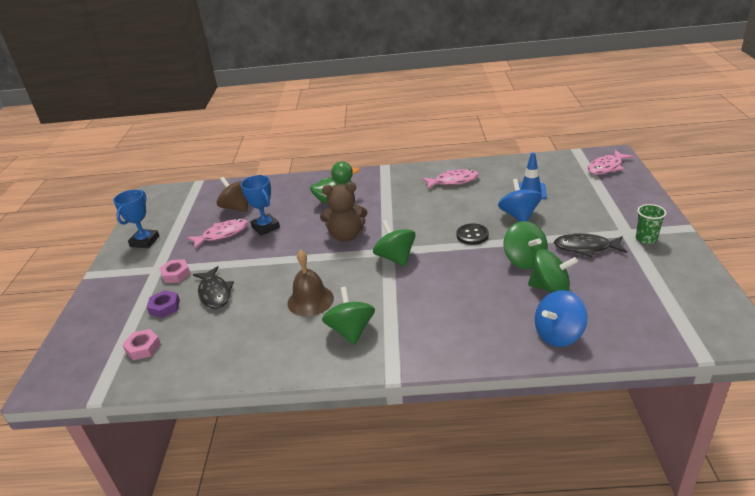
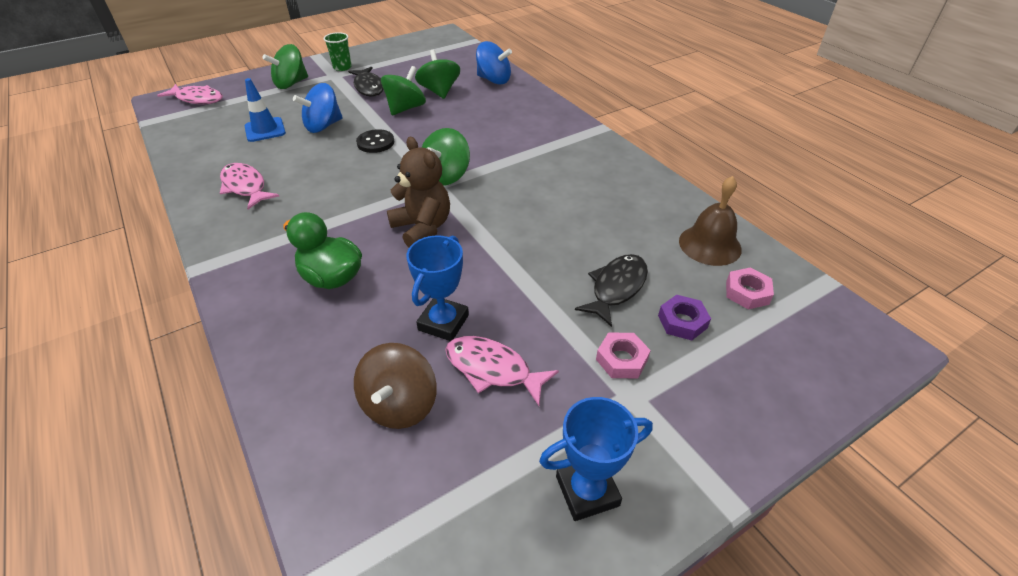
camera: 125 degrees left, 10 degrees up
brown bell [287,250,334,316] -> brown bell moved to [679,176,742,266]
green spinning top [322,287,375,345] -> green spinning top moved to [263,44,308,89]

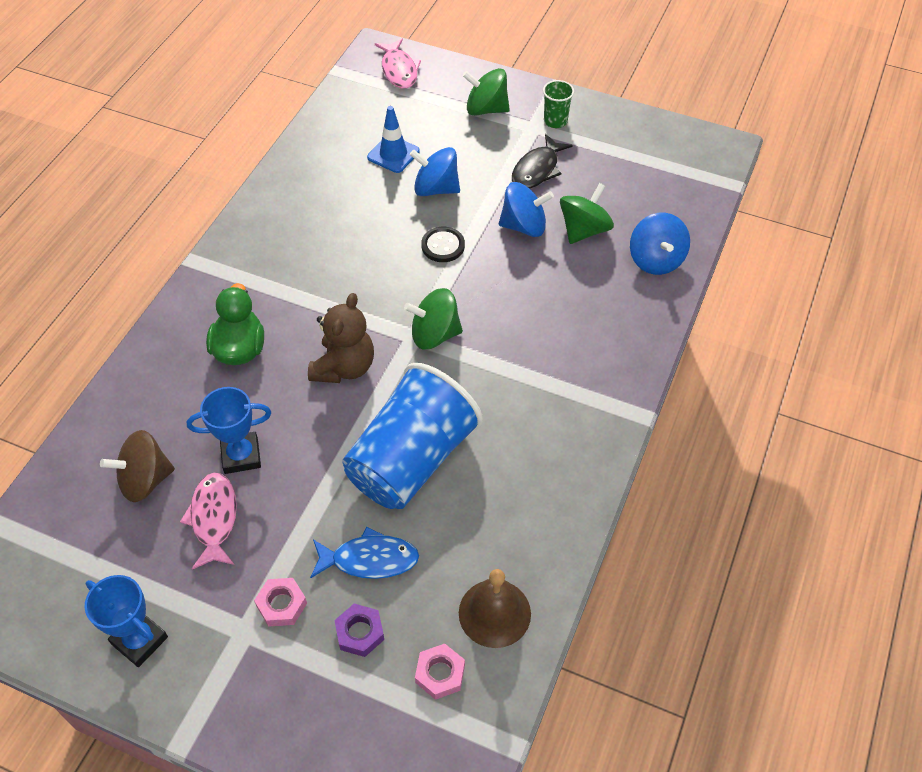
camera: 55 degrees right, 10 degrees up
pink fish [220,163,279,209] -> none
green spinning top [381,66,426,115] -> blue spinning top [499,182,554,237]
black fish [575,254,648,327] -> blue fish [310,527,419,579]
none -> blue cup [342,363,483,509]

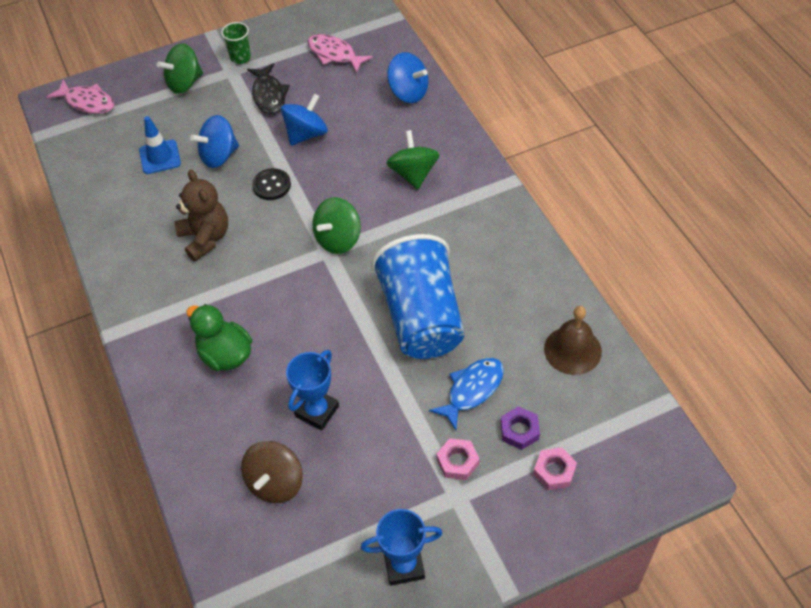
camera: 45 degrees left, 0 degrees up
pink fish [180,473,237,569] -> pink fish moved to [307,34,373,73]
brown teddy bear [308,293,374,383] -> brown teddy bear moved to [174,169,228,261]
pink nut [415,644,465,700] -> pink nut moved to [533,448,577,490]
green spinning top [560,183,614,244] -> green spinning top moved to [386,130,440,189]

